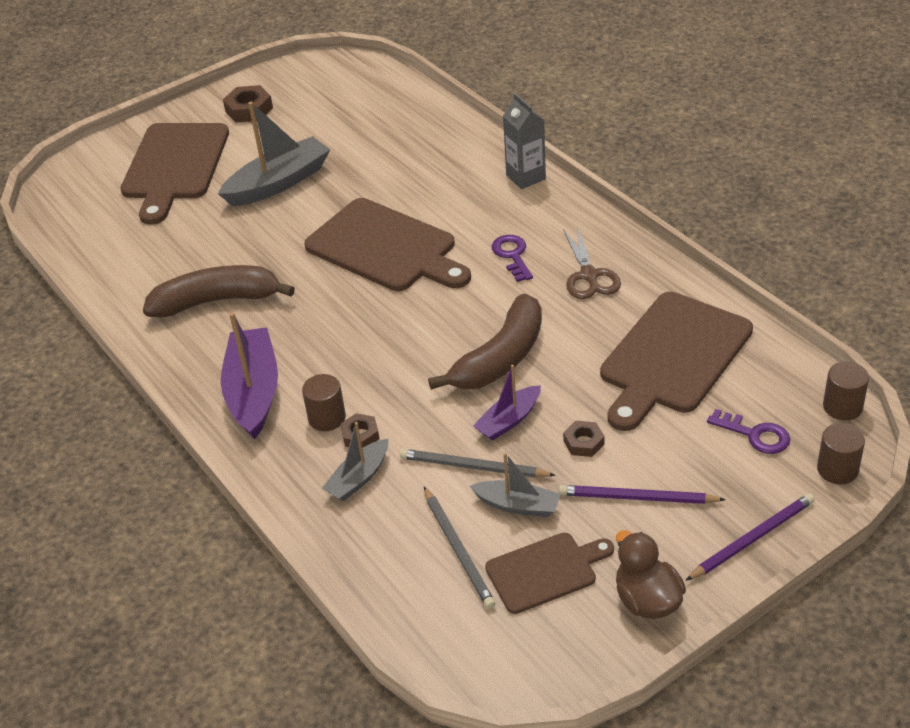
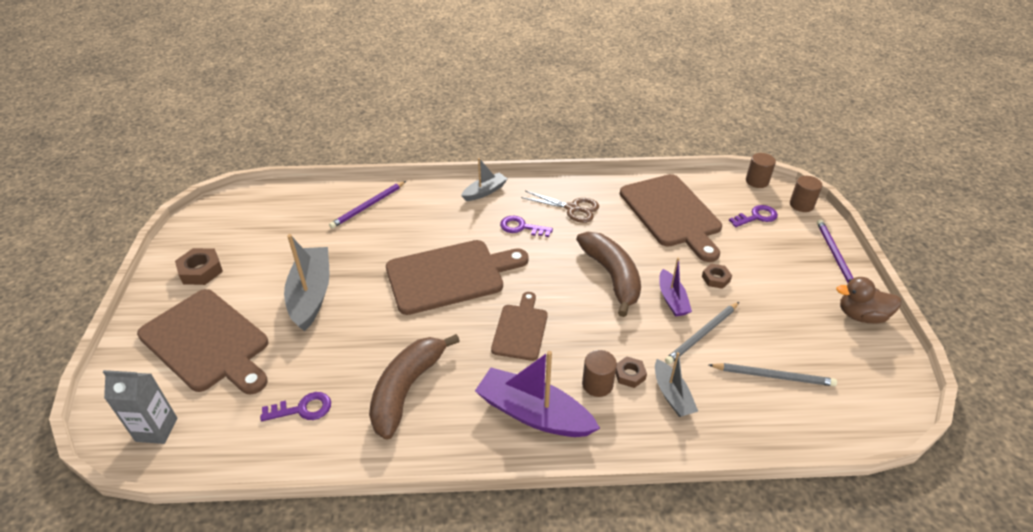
camera: 60 degrees left, 0 degrees up
grey boat [470,453,561,517] -> grey boat moved to [461,158,507,201]
brown cutting board [485,533,614,614] -> brown cutting board moved to [491,292,548,361]
grey carton [503,93,546,189] -> grey carton moved to [103,370,178,444]
purple pencil [559,485,726,504] -> purple pencil moved to [329,181,406,228]
none -> purple key [260,392,331,421]

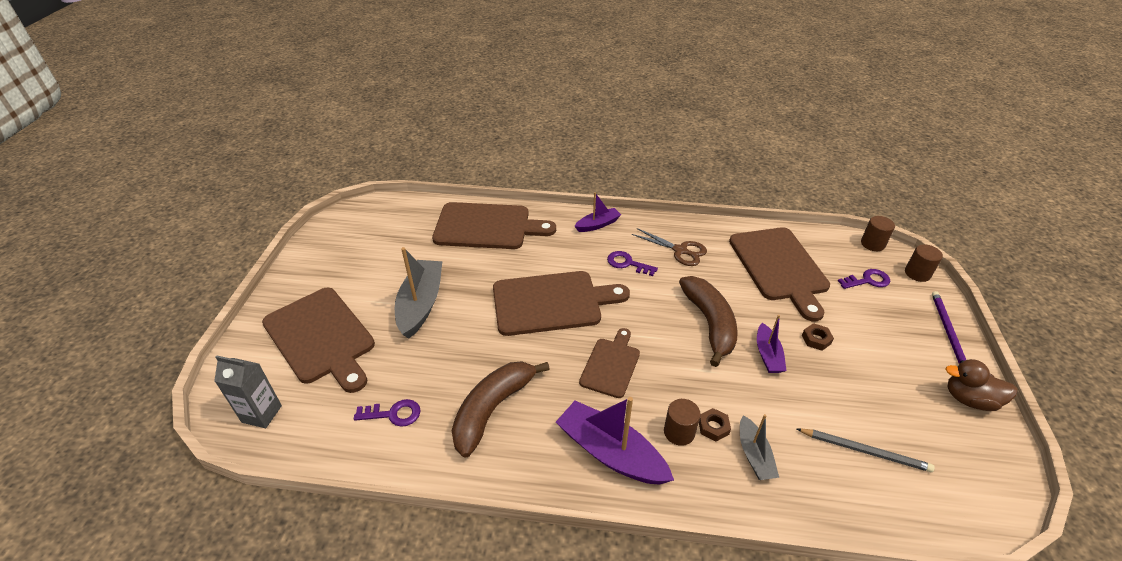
camera: 10 degrees right, 0 degrees up
brown nut [175,248,223,285] -> none
purple pencil [329,181,406,228] -> brown cutting board [432,202,556,249]
grey boat [461,158,507,201] -> purple boat [574,192,621,232]
grey pencil [665,302,739,364] -> none

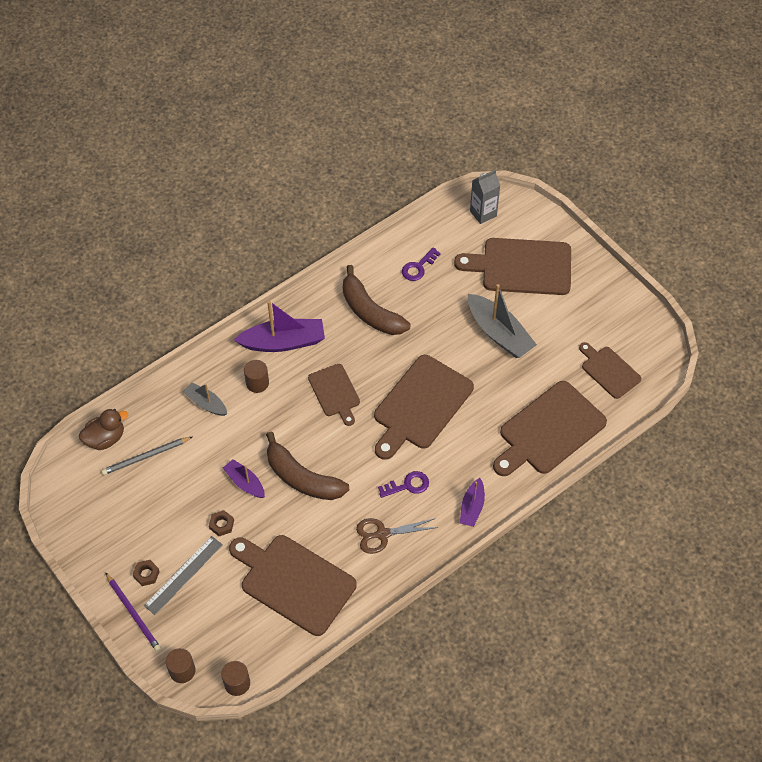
camera: 135 degrees right, 15 degrees up
brown banana [452,362,550,458] -> brown banana turned 150 degrees clockwise [343,265,411,335]
brown nut [699,408,731,442] -> brown nut moved to [132,560,160,586]
purple key [838,269,890,289] -> none
brown duck [946,359,1018,411] -> brown duck moved to [79,409,128,450]
none -> grey ruler [144,536,223,615]
none -> brown cutting board [579,342,641,399]

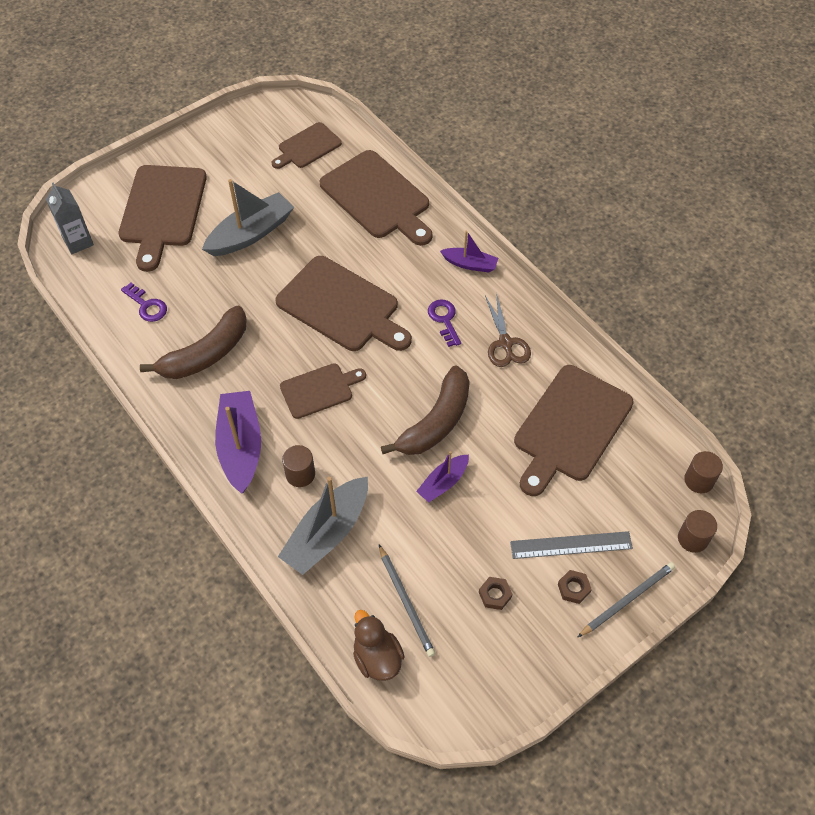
camera: 90 degrees left, 0 degrees up
purple pencil [105,572,161,652] -> grey pencil [578,562,675,637]
grey ruler [144,536,223,615] -> grey ruler turned 45 degrees counterclockwise [510,531,633,559]
grey boat [183,382,227,416] -> grey boat [278,476,368,575], size x1.76
brown nut [209,510,234,536] -> brown nut moved to [479,577,512,610]

